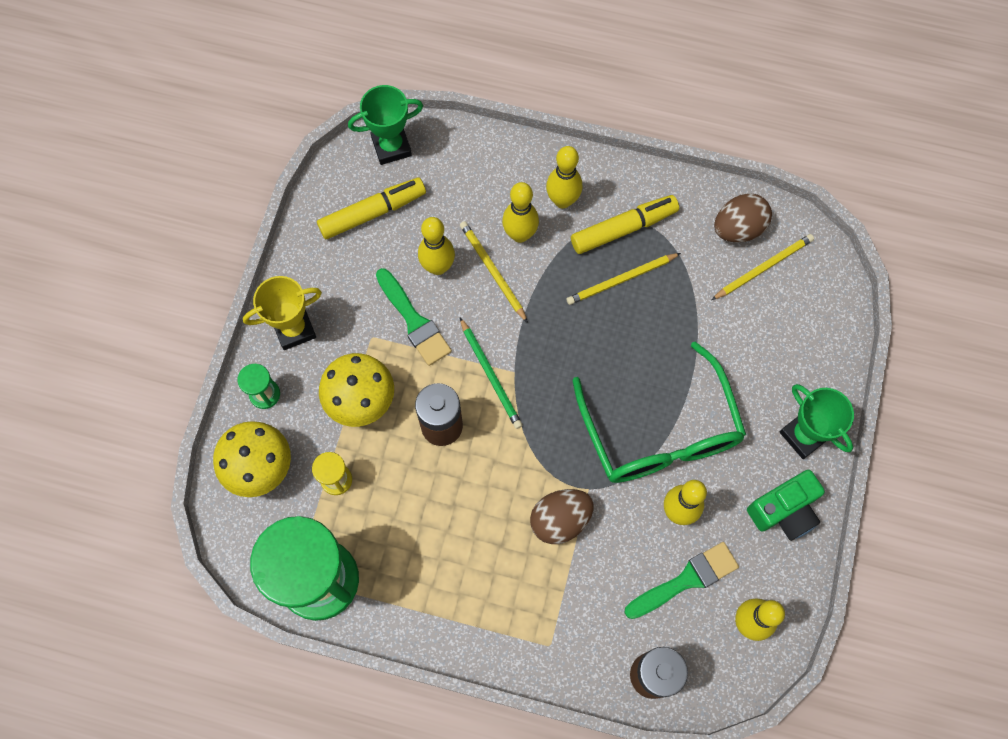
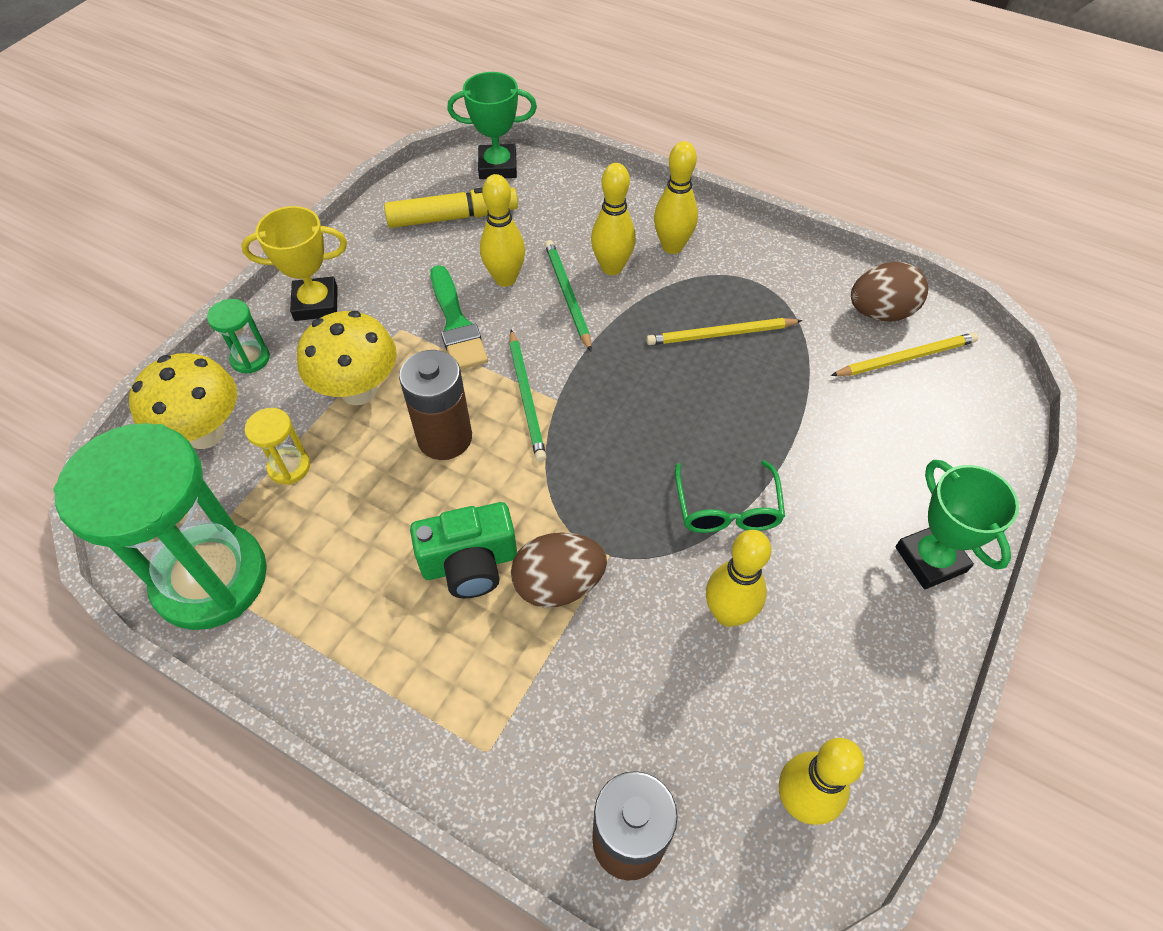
camera: 15 degrees right, 15 degrees down
yellow pencil [460,221,528,323] -> green pencil [545,240,591,351]
yellow marker [571,195,679,254] -> none
green glasses [572,341,746,483] -> green glasses [675,460,785,533], size x0.50
green brush [624,542,739,619] -> none
green camera [747,470,825,541] -> green camera moved to [410,502,517,598]

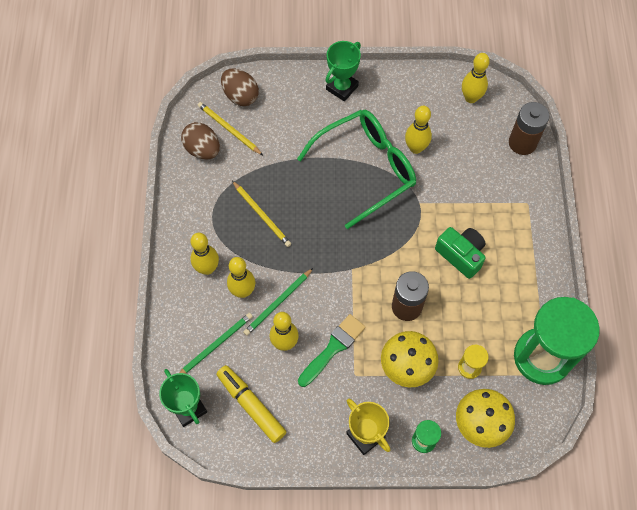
camera: 120 degrees left, 10 degrees up
green pencil [509,330,546,462] -> green pencil moved to [179,313,253,374]
brown egg [511,532,607,608] -> brown egg moved to [221,68,259,106]
green glasses [675,460,785,533] -> green glasses [297,110,416,229], size x2.00

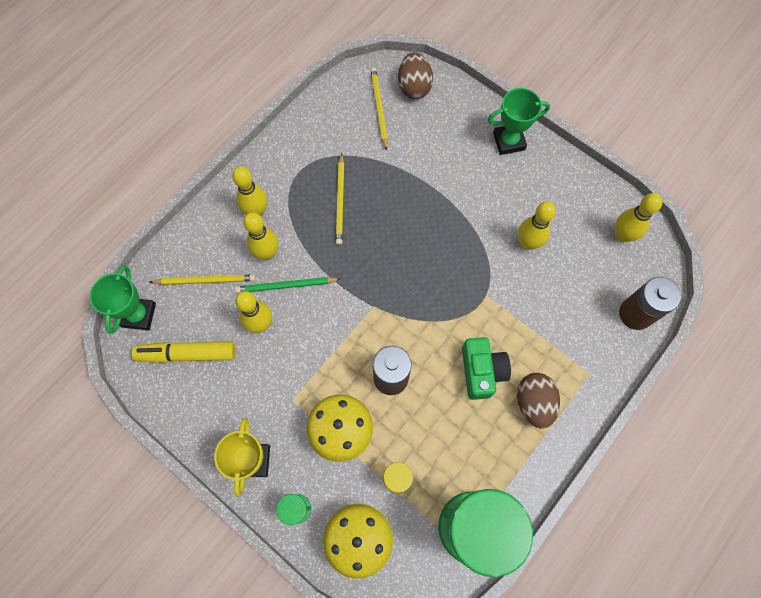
camera: 40 degrees right, 5 degrees up
green pencil [179,313,253,374] -> yellow pencil [150,275,256,285]
brown egg [181,122,220,160] -> brown egg moved to [517,373,560,429]
yellow marker [216,365,286,443] -> yellow marker turned 90 degrees counterclockwise [132,341,236,363]
green glasses [297,110,416,229] -> none
green brush [298,314,366,387] -> none

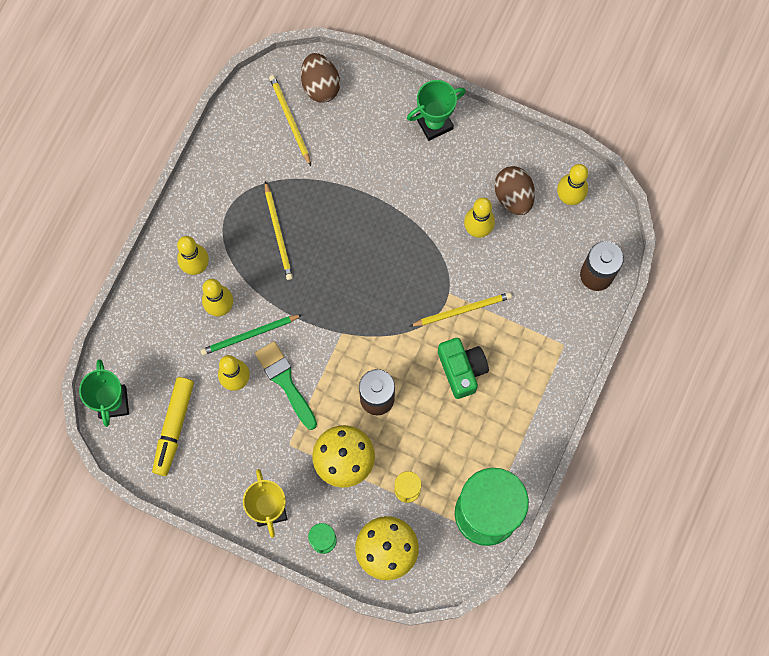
camera: 15 degrees left, 5 degrees up
yellow marker [132,341,236,363] -> yellow marker turned 60 degrees counterclockwise [152,377,194,476]
yellow pencil [150,275,256,285] -> yellow pencil moved to [410,292,512,326]
brown egg [517,373,560,429] -> brown egg moved to [494,166,535,215]
none -> green brush [255,341,317,430]

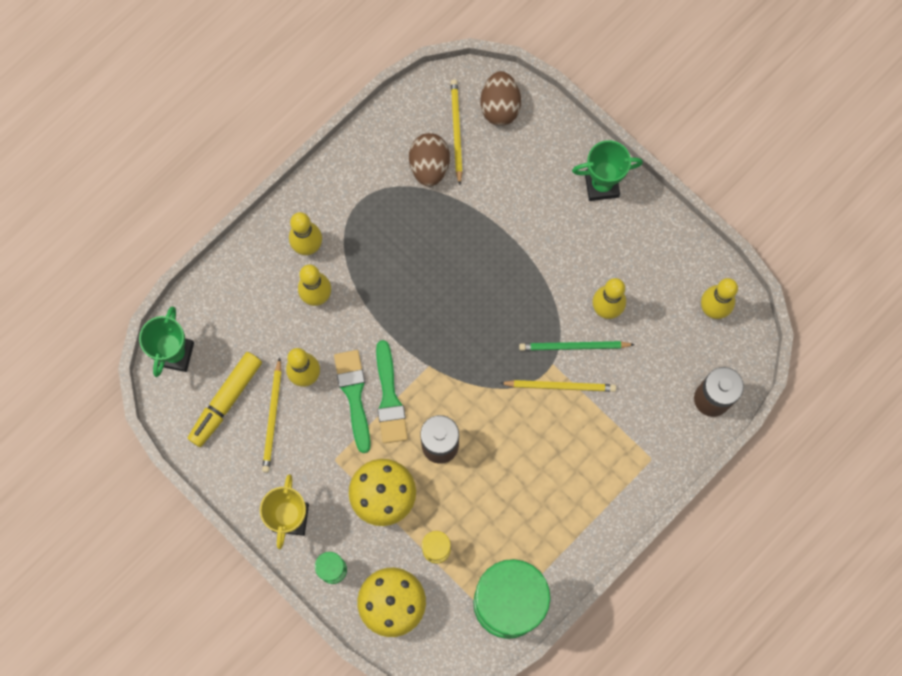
camera: 20 degrees right, 0 degrees up
green pencil [200,314,302,355] -> green pencil moved to [519,341,635,351]
yellow pencil [265,181,293,280] -> yellow pencil moved to [262,358,282,473]
green camera [438,338,489,399] -> none
brown egg [494,166,535,215] -> brown egg moved to [409,133,450,187]
none -> green brush [376,340,408,443]

